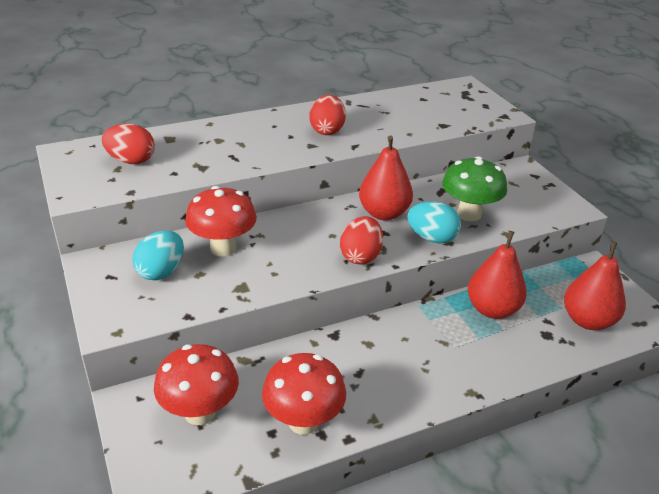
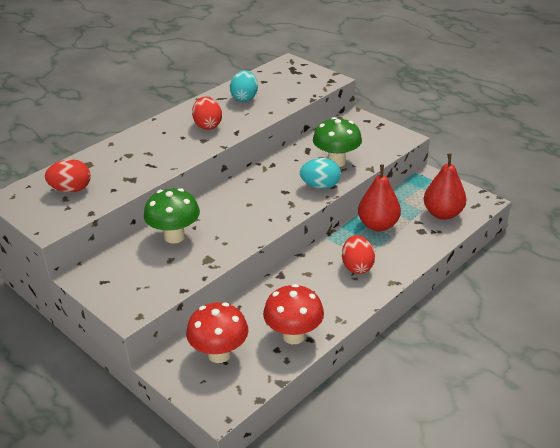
camera: 20 degrees left, 0 degrees up
turquoise egg [132,231,184,280] -> turquoise egg moved to [230,70,258,102]
red mushroom [185,186,257,257] -> green mushroom [144,188,200,243]
red egg [340,216,383,265] -> red egg moved to [342,235,375,274]
red pear [359,136,413,221] -> none

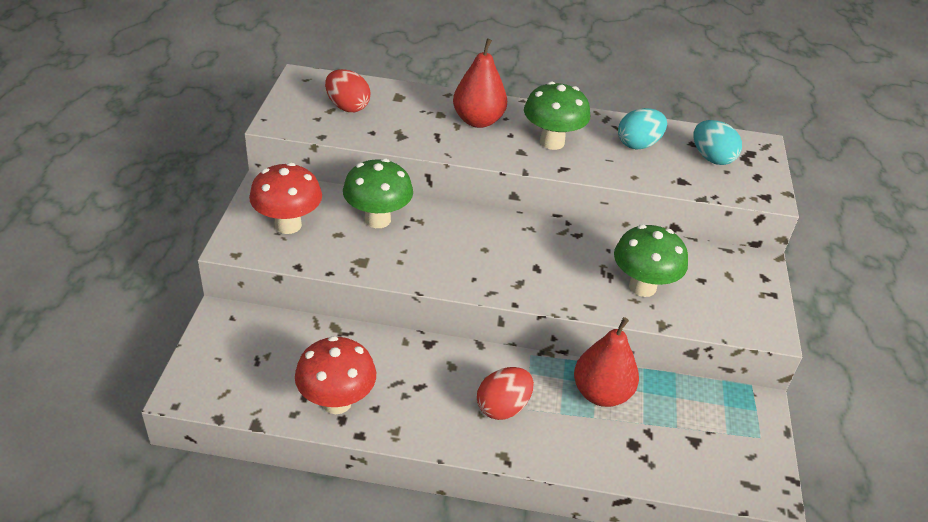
camera: 50 degrees right, 5 degrees up
red mushroom [186,302,248,363] -> red mushroom moved to [249,162,322,234]
red egg [192,97,222,130] -> green mushroom [524,81,590,150]
turquoise egg [300,158,341,189] -> turquoise egg moved to [694,120,742,165]
red pear [424,153,466,220] -> red pear moved to [453,38,507,128]

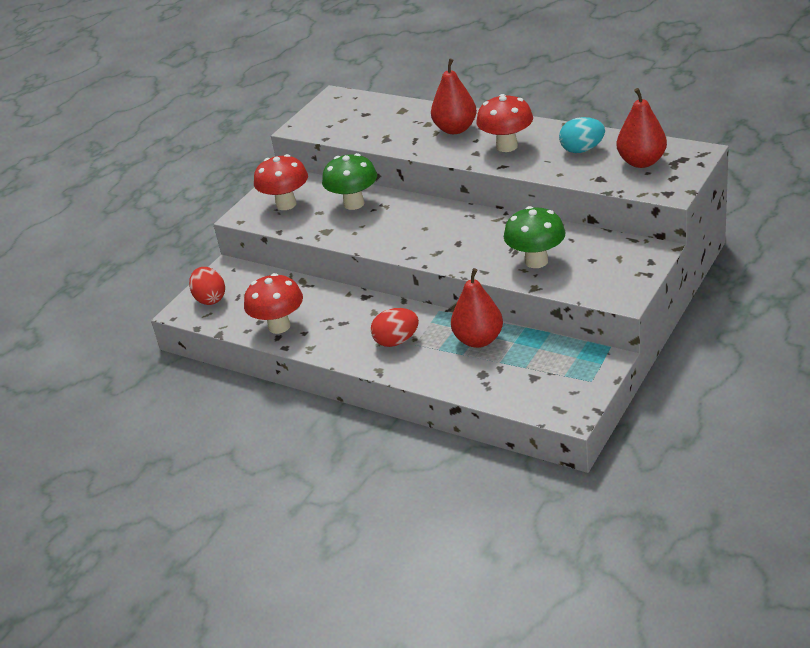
camera: 30 degrees right, 5 degrees down
red egg [325,69,371,112] -> red egg moved to [189,267,225,305]
green mushroom [524,81,590,150] -> red mushroom [476,94,533,152]
turquoise egg [694,120,742,165] -> red pear [617,88,667,168]

